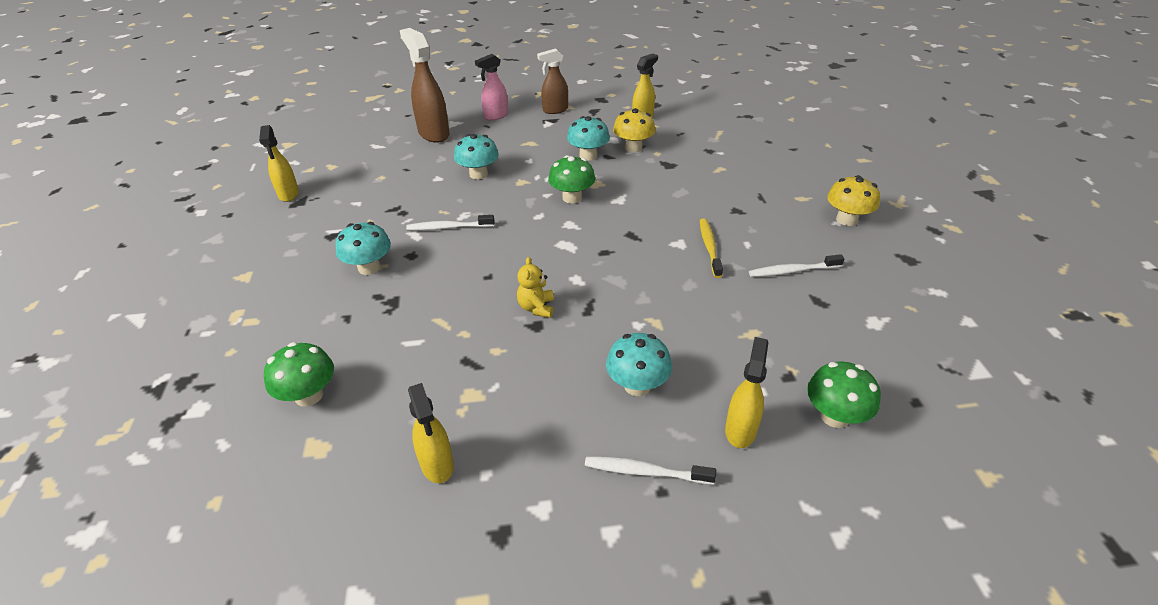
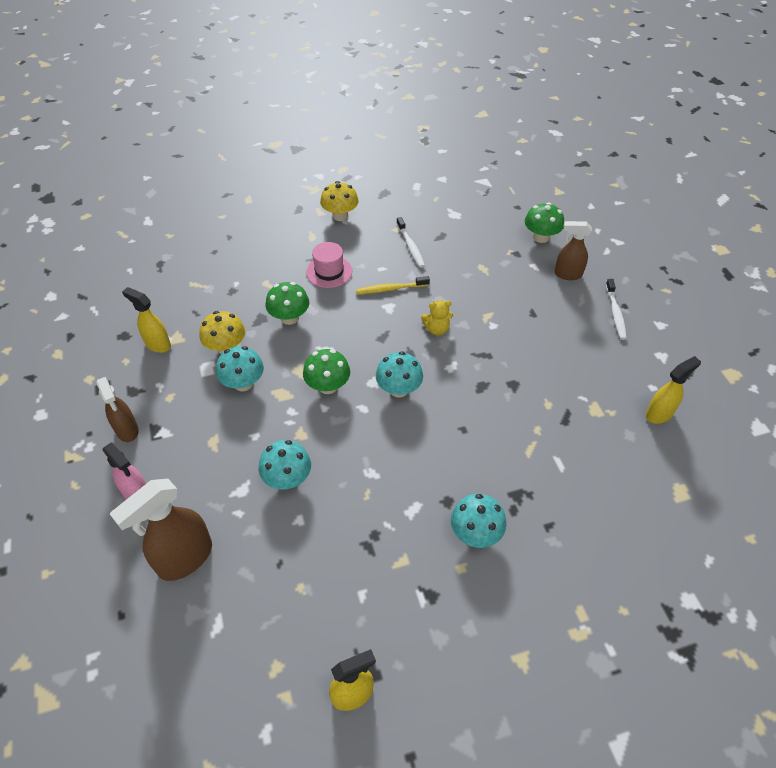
camera: 100 degrees left, 10 degrees up
green mushroom [264,342,334,406] -> green mushroom moved to [266,282,309,325]
white toothbrush [406,215,494,231] -> none
yellow teddy bear [517,257,554,318] -> yellow teddy bear moved to [421,300,453,335]
turquoise mushroom [606,333,672,396] -> turquoise mushroom moved to [376,351,423,398]
yellow spray bottle [725,337,769,448] -> brown spray bottle [554,221,592,280]
none -> pink hat [306,242,352,288]

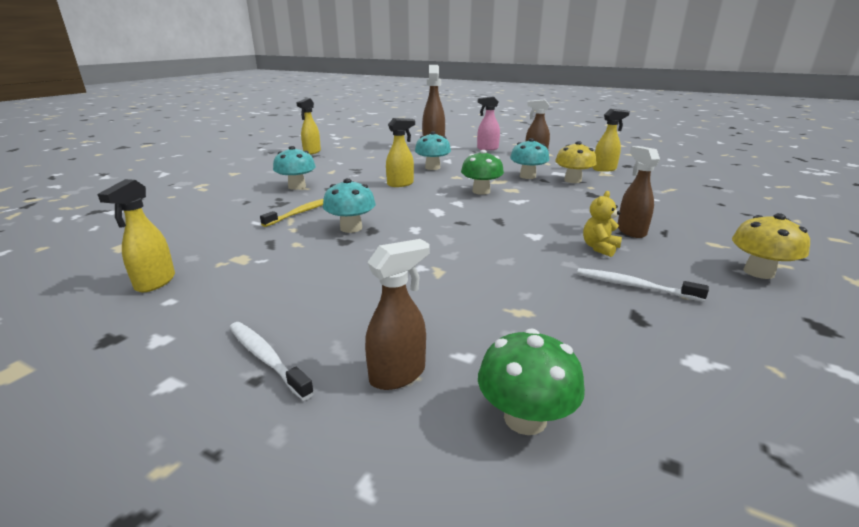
camera: 135 degrees right, 25 degrees down
green mushroom [266,282,309,325] -> none
pink hat [306,242,352,288] -> brown spray bottle [618,146,660,238]
yellow toothbrush [356,276,430,294] -> yellow toothbrush moved to [260,199,323,227]
turquoise mushroom [376,351,423,398] -> turquoise mushroom moved to [323,178,376,233]
yellow teddy bear [421,300,453,335] -> yellow teddy bear moved to [583,191,622,257]
none -> yellow spray bottle [386,118,415,187]

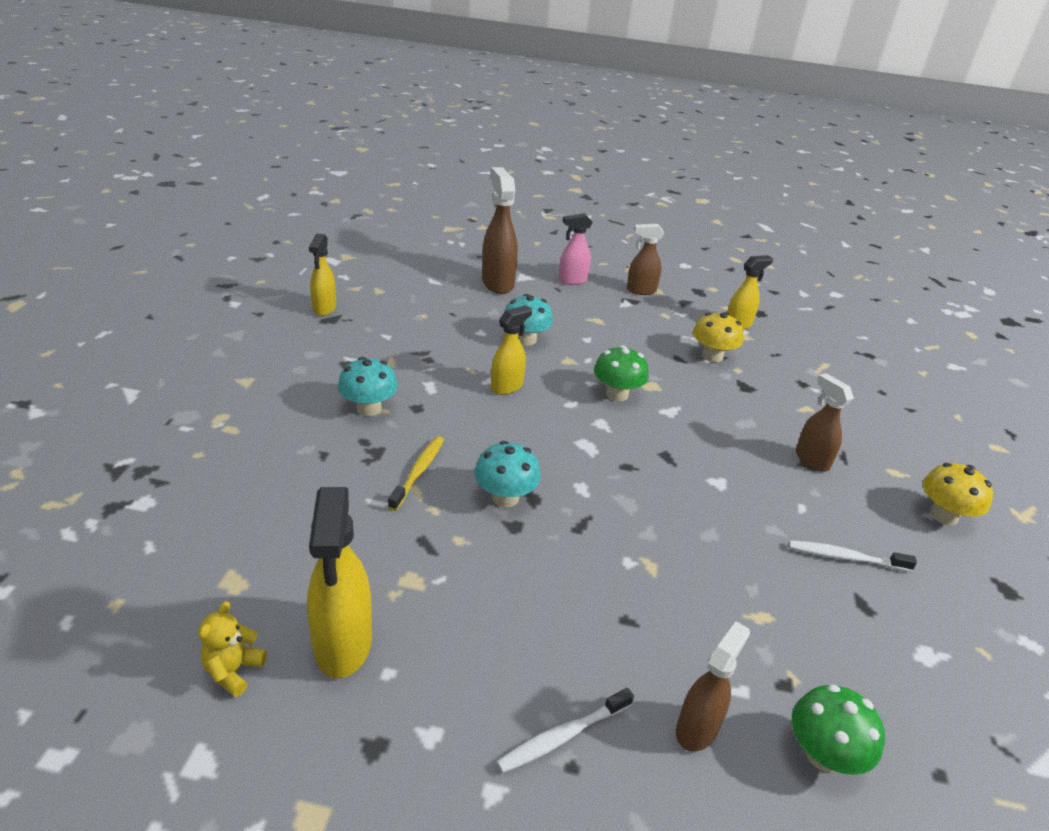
camera: 20 degrees left, 10 degrees up
yellow spray bottle [98,179,175,292] -> yellow spray bottle [307,487,372,678], size x1.57
white toothbrush [229,322,314,401] -> white toothbrush turned 60 degrees counterclockwise [496,688,634,773]
turquoise mushroom [510,138,549,179] -> none
yellow teddy bear [583,191,622,257] -> yellow teddy bear moved to [199,601,267,697]

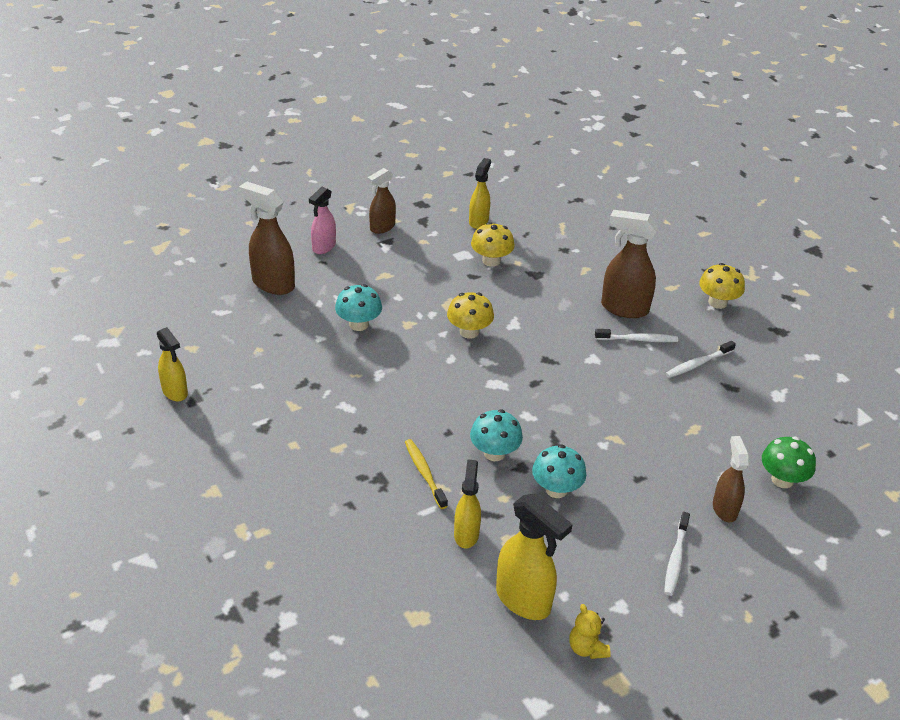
camera: 40 degrees left, 5 degrees up
yellow teddy bear [199,601,267,697] -> yellow teddy bear moved to [569,604,611,659]
turquoise mushroom [338,357,398,416] -> turquoise mushroom moved to [532,445,586,498]
yellow spray bottle [491,305,532,395] -> yellow spray bottle moved to [454,459,481,548]
green mushroom [594,345,649,401] -> yellow mushroom [447,292,494,339]
brown spray bottle [796,373,854,472] -> brown spray bottle [601,210,659,318], size x1.57
none -> white toothbrush [595,329,678,342]

